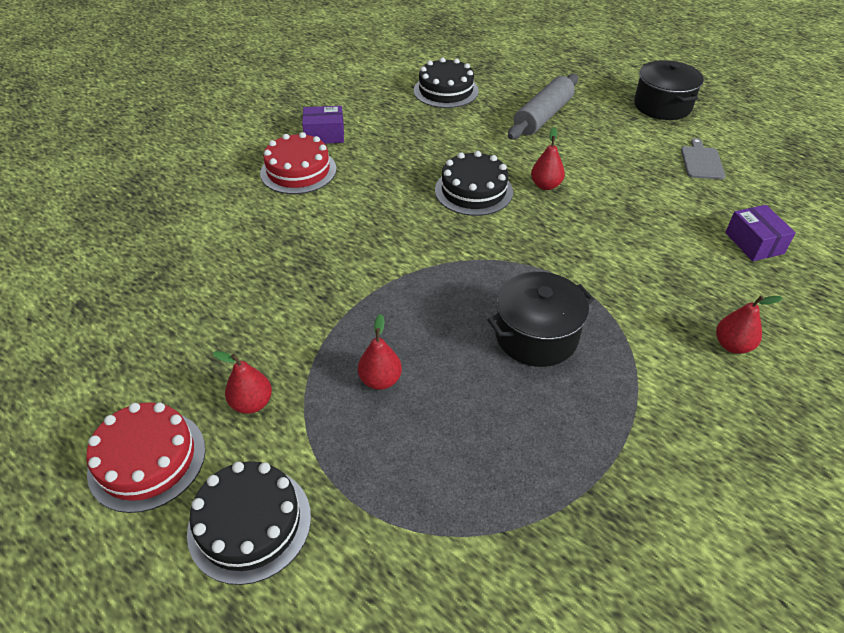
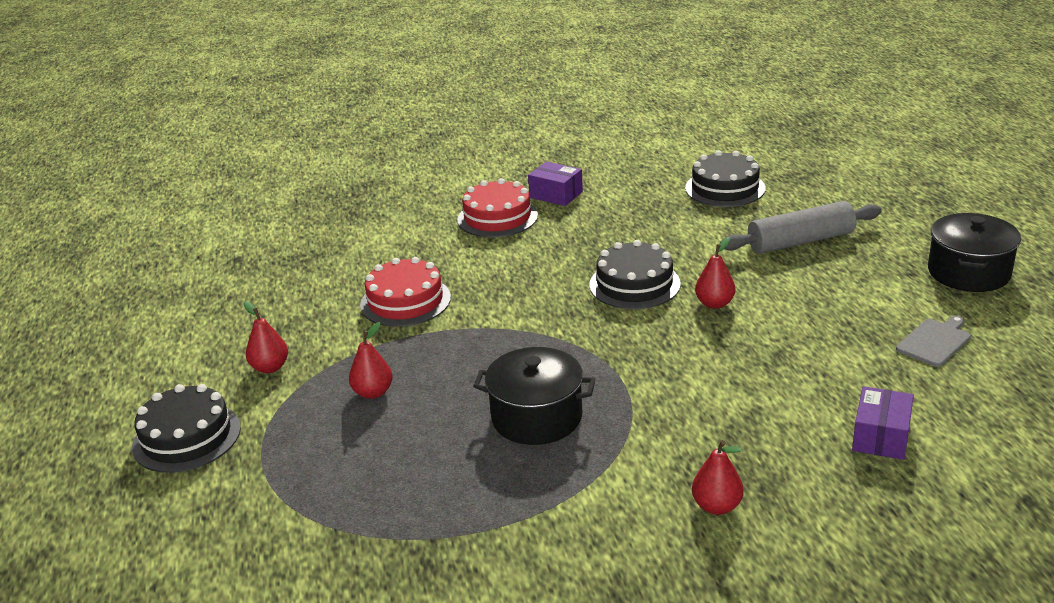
camera: 40 degrees right, 15 degrees down
red cake [86,402,205,513] -> red cake moved to [360,257,451,327]

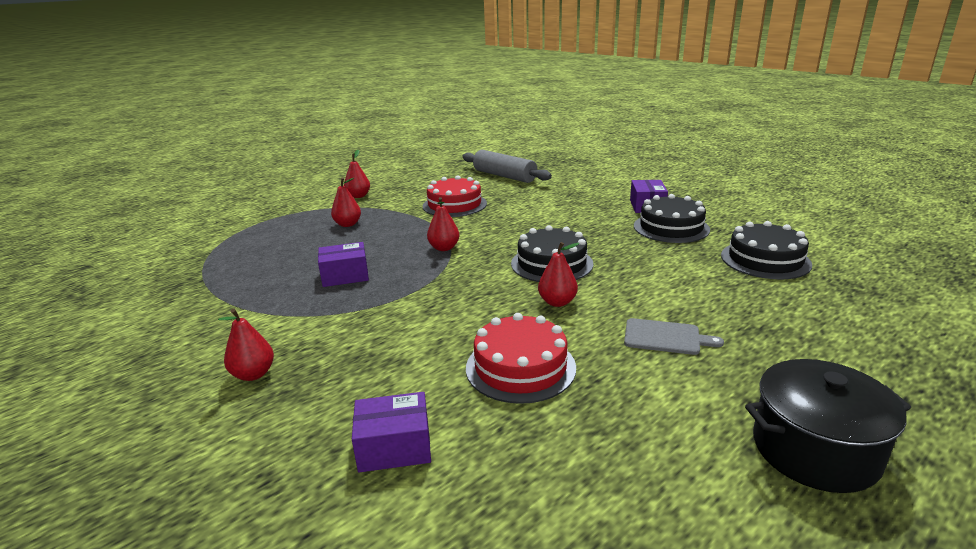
camera: 60 degrees right, 5 degrees down
black cake [132,384,241,473] -> black cake moved to [634,194,710,243]
red cake [457,178,538,237] -> red cake moved to [466,313,576,404]
black pot [473,347,596,445] -> purple box [318,242,369,287]
grey rolling pin [724,201,882,254] -> grey rolling pin moved to [462,150,552,183]
grey cutting board [896,315,971,367] -> grey cutting board moved to [624,318,724,355]
none -> red pear [427,197,459,251]

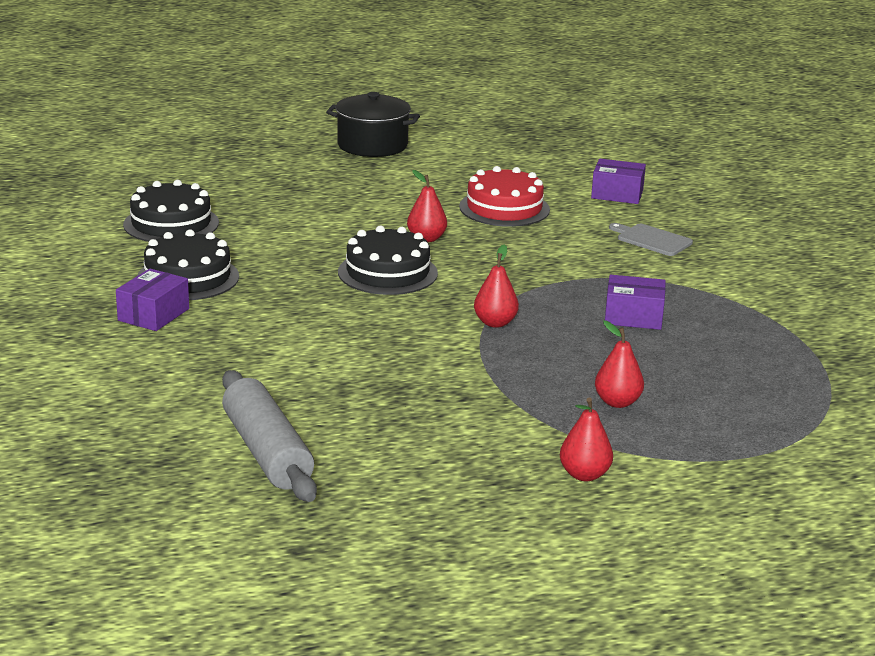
camera: 160 degrees left, 0 degrees up
red pear [218,309,274,381] -> none
red cake [423,175,487,217] -> none
grey cutting board [624,318,724,355] -> grey cutting board moved to [609,223,693,256]

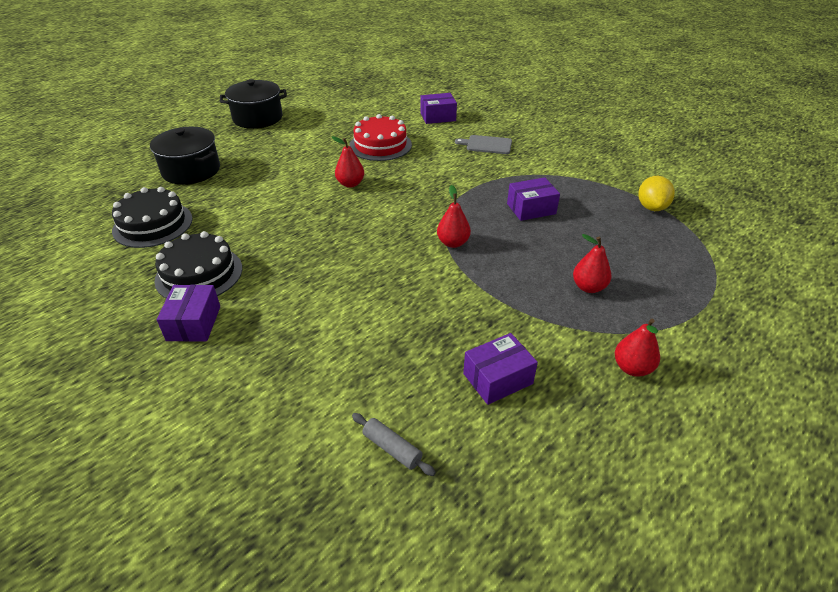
camera: 25 degrees left, 15 degrees up
grey rolling pin [222,370,317,502] -> grey rolling pin [352,413,436,476], size x0.47
black cake [338,225,438,295] -> none
none -> black pot [150,127,220,185]
none -> purple box [463,333,538,405]
none -> yellow lemon [638,176,675,211]

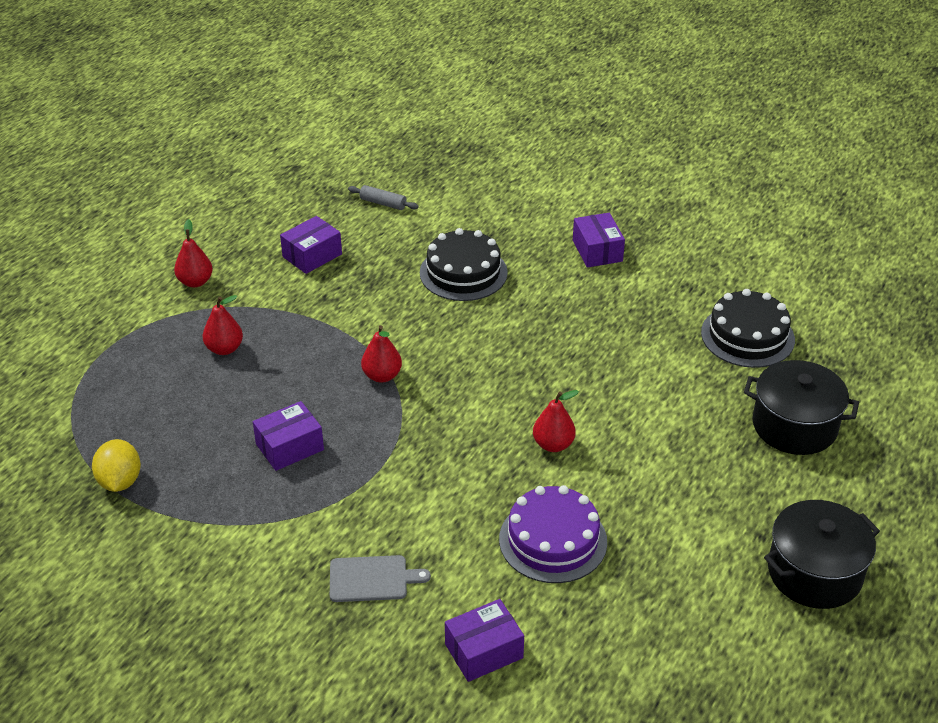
camera: 165 degrees right, 0 degrees up
black cake [154,231,242,299] -> black cake moved to [420,228,508,301]
red cake [349,114,412,161] -> purple cake [499,485,607,583]

